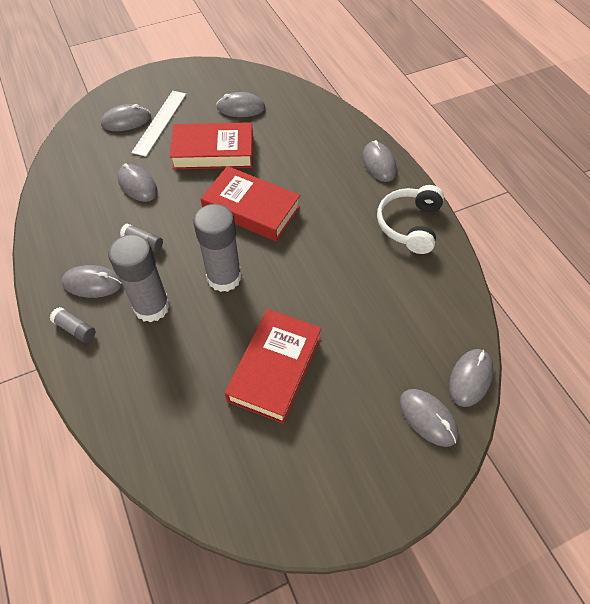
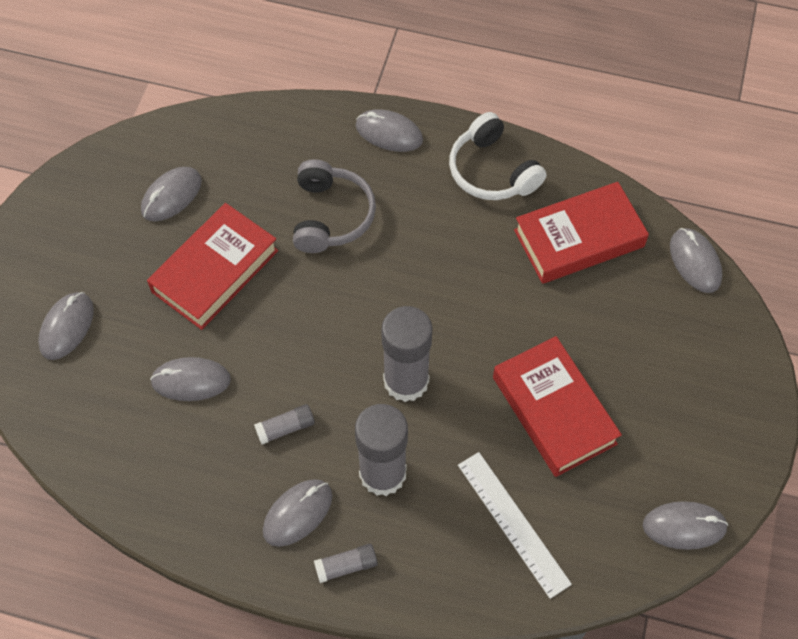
camera: 50 degrees left, 5 degrees up
white ruler [131,91,186,157] -> white ruler moved to [458,452,572,599]
red book [201,166,300,241] -> red book moved to [514,182,649,284]
grey mouse [400,389,459,447] -> grey mouse moved to [643,501,728,550]
none -> grey headphones [293,159,376,253]

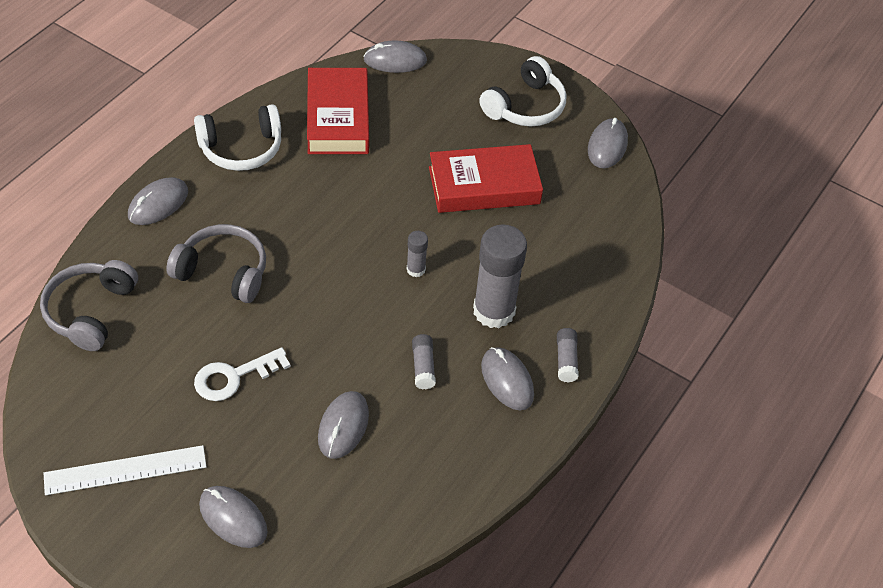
camera: 75 degrees left, 10 degrees down
grey mouse [141,167,202,221] -> none
red book [147,203,278,330] -> white key [194,347,291,401]
grey glue stick [381,306,433,402] -> grey glue stick [406,231,428,277], size x0.46
white ruler [458,452,572,599] -> white ruler moved to [44,445,206,495]
none -> grey headphones [40,260,138,351]
none -> white headphones [479,56,566,127]

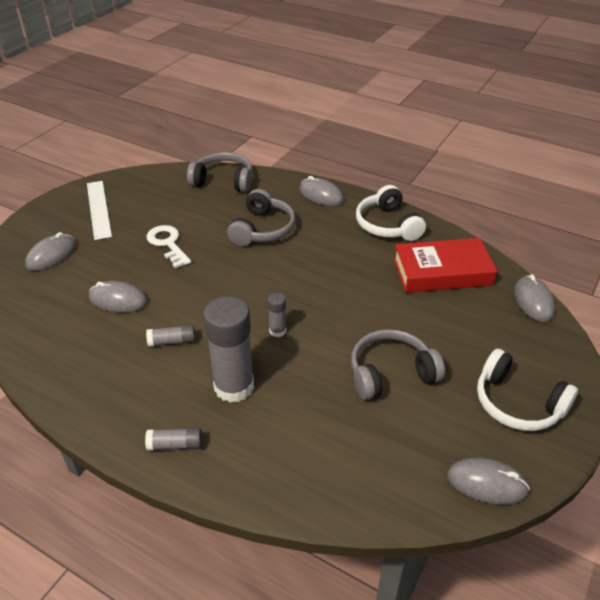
camera: 90 degrees right, 10 degrees down
red book [429,144,543,213] -> grey headphones [351,329,445,400]
grey mouse [481,347,534,410] -> none

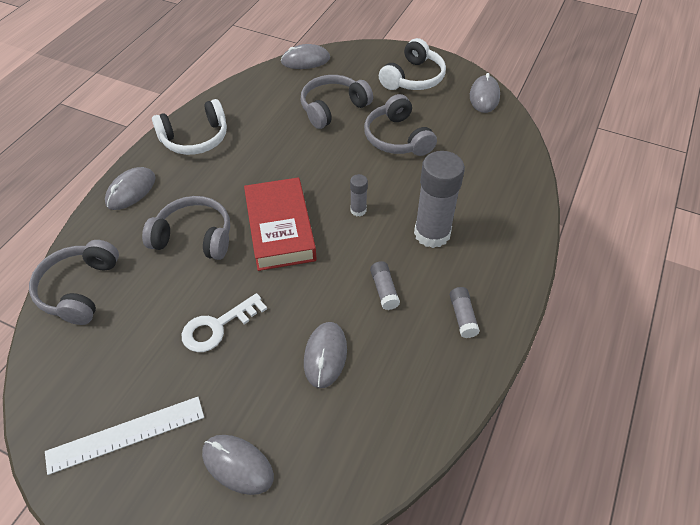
camera: 95 degrees left, 10 degrees up
grey glue stick [145,428,202,451] -> grey glue stick moved to [450,287,480,338]
red book [393,238,497,293] -> red book moved to [244,177,317,271]
none -> grey headphones [301,75,373,129]

